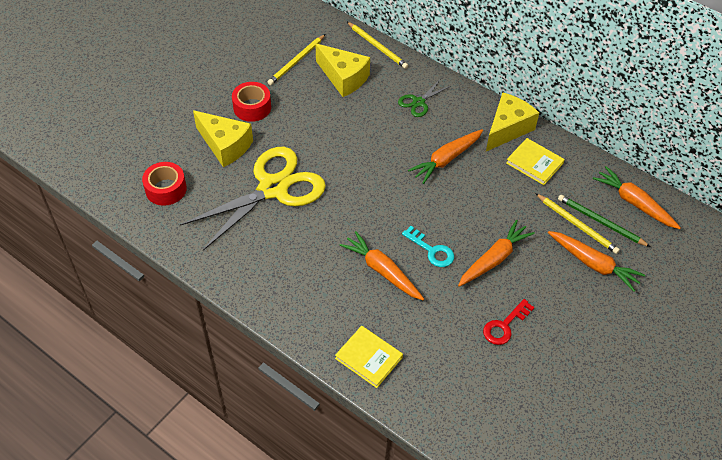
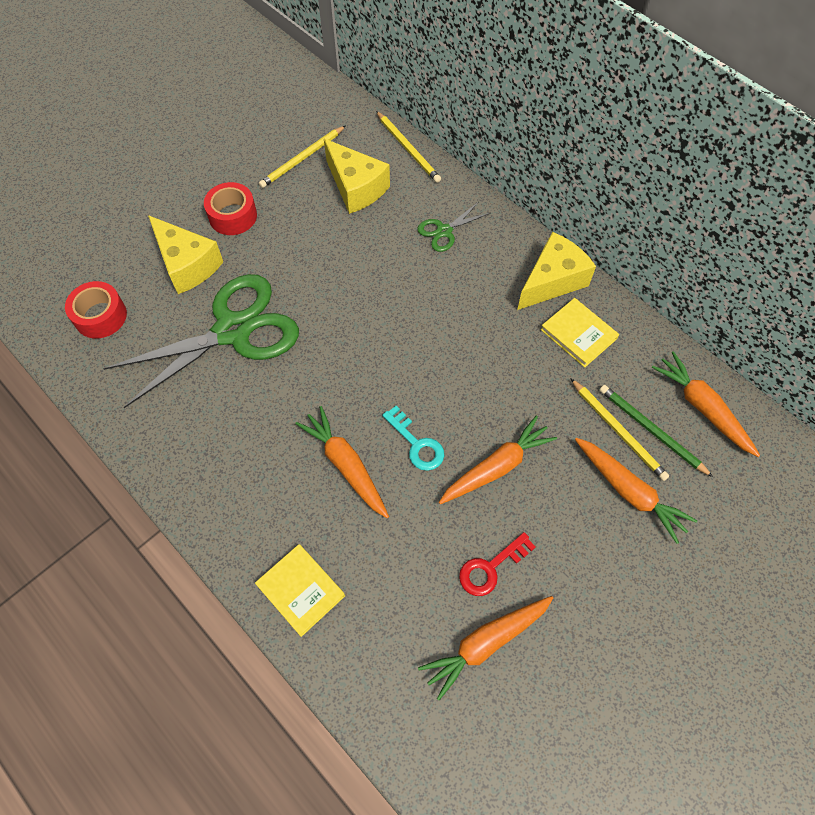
camera: 10 degrees right, 10 degrees up
yellow scissors [180,147,326,251] -> green scissors [103,274,299,408]
orange carrot [408,129,483,184] -> orange carrot moved to [418,596,553,700]

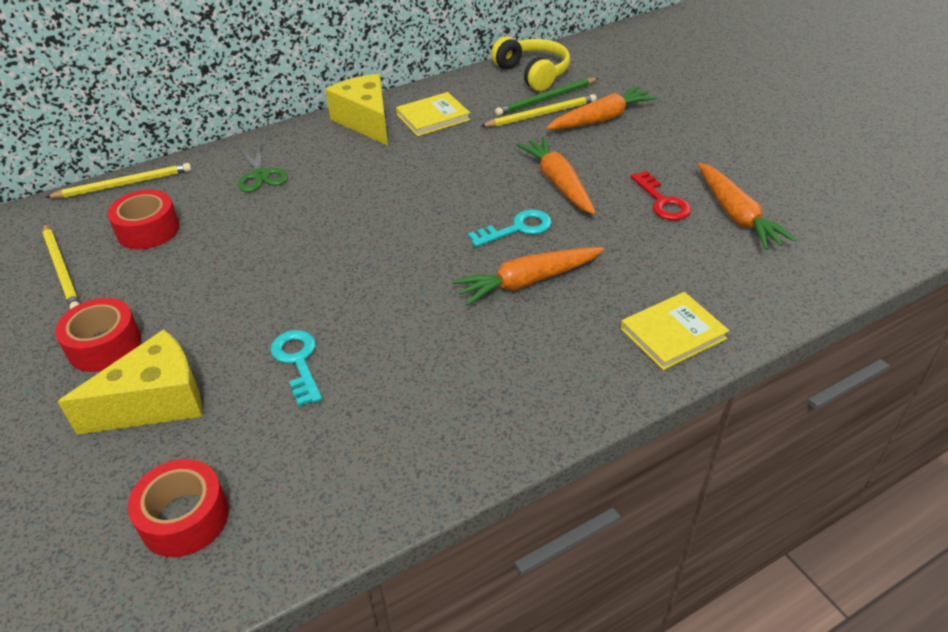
camera: 75 degrees left, 20 degrees down
green scissors [103,274,299,408] -> turquoise key [271,330,322,406]
yellow cheese [324,139,390,214] -> red tape [107,189,179,249]
orange carrot [652,351,760,457] -> yellow headphones [491,36,570,91]

